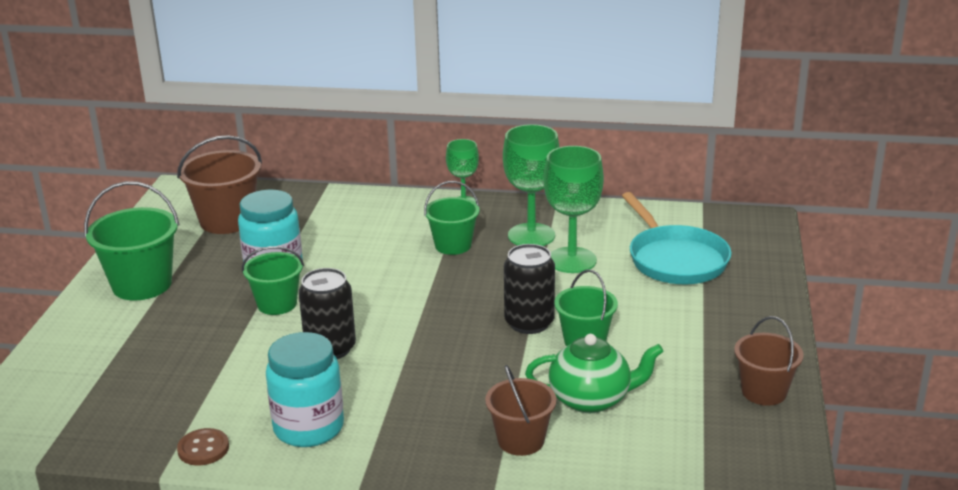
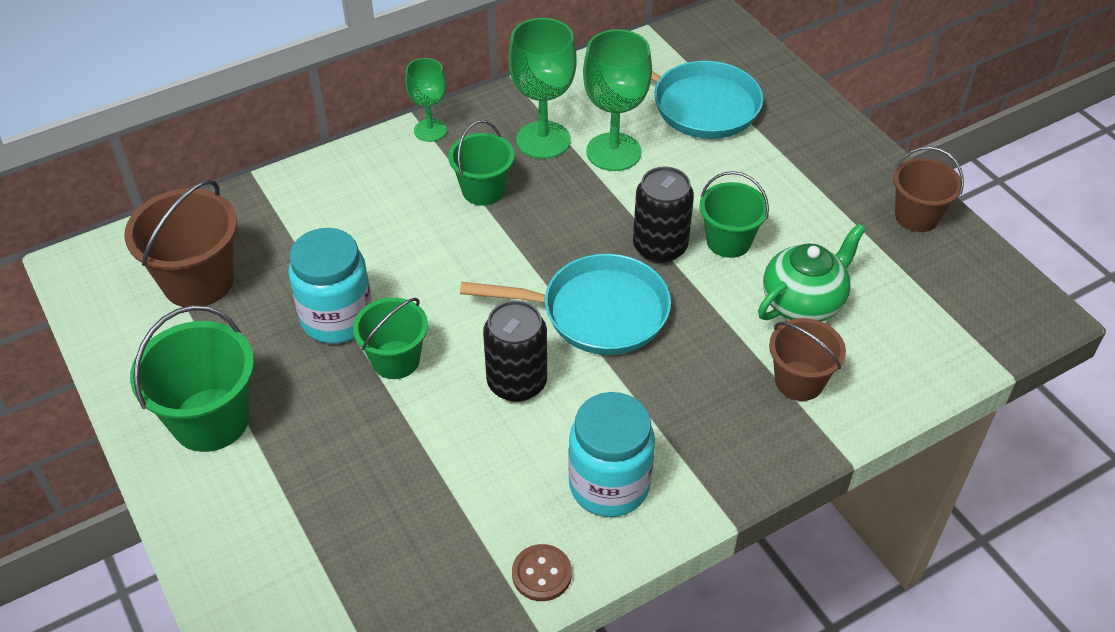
camera: 40 degrees left, 20 degrees up
none -> turquoise pan [460,254,671,355]

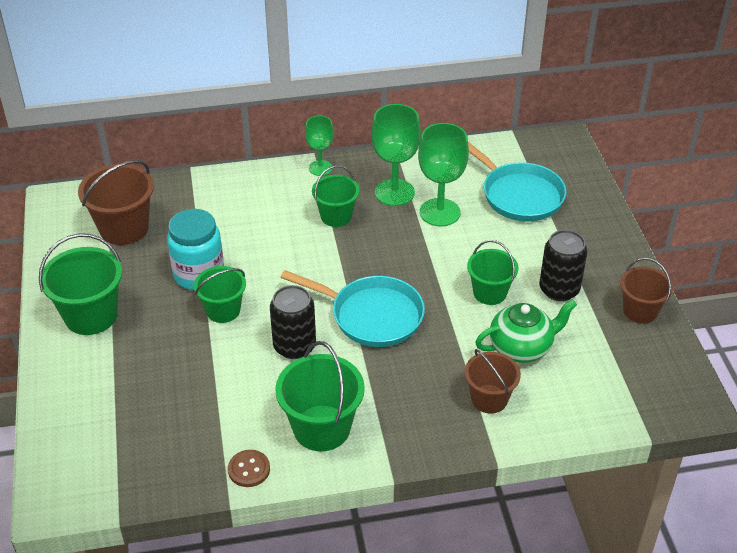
camera: 20 degrees right, 5 degrees down
turquoise jar [568,392,655,517] -> green bucket [275,341,365,451]
black can [633,166,694,263] -> black can moved to [539,230,587,301]

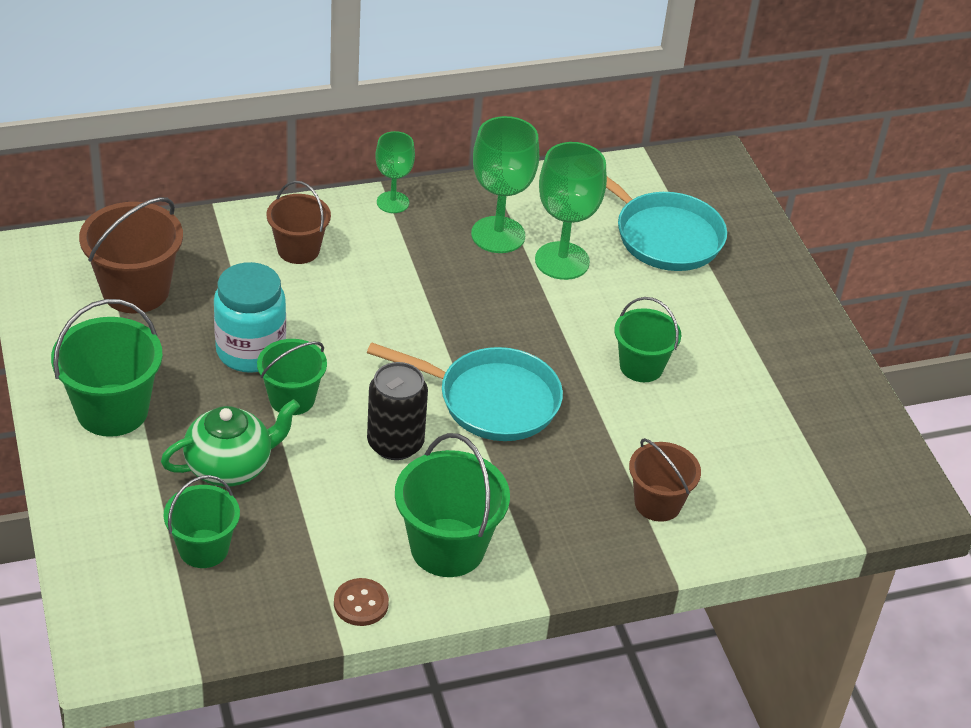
camera: 10 degrees left, 0 degrees up
green bucket [312,165,360,227] -> green bucket moved to [164,475,240,568]
green teapot [475,299,577,363] -> green teapot moved to [161,399,300,487]
black can [539,230,587,301] -> none
brown bucket [620,258,673,324] -> brown bucket moved to [266,181,331,264]

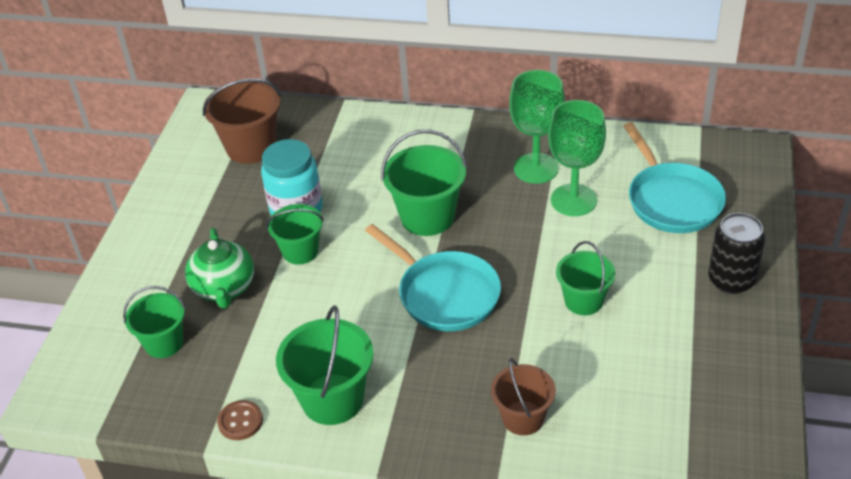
camera: 35 degrees right, 0 degrees up
green bucket [51,299,163,437] -> green bucket moved to [381,130,467,236]
green teapot [161,399,300,487] -> green teapot turned 75 degrees clockwise [185,228,254,309]
brown bucket [266,181,331,264] -> none
black can [367,362,428,460] -> black can moved to [708,213,765,294]
green goblet [375,131,415,213] -> none

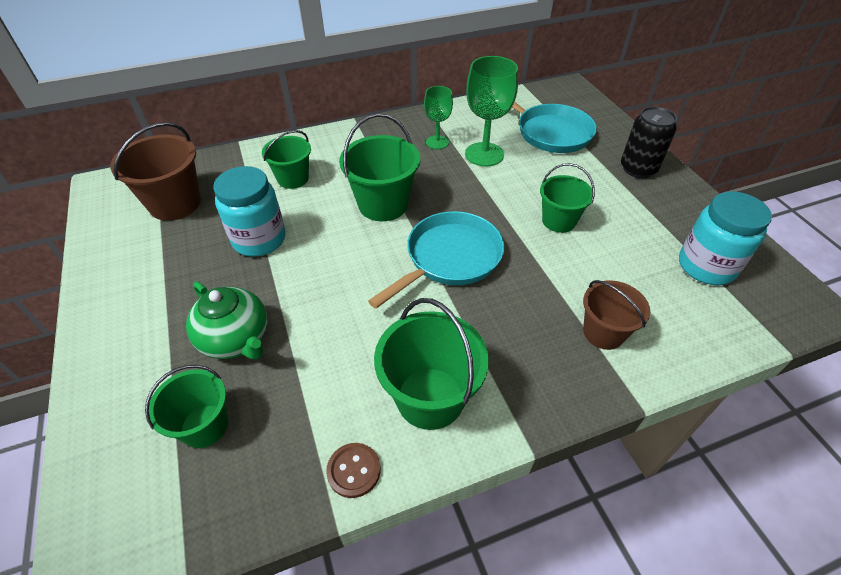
camera: 35 degrees left, 5 degrees up
green bucket [267,204,324,265] -> green bucket moved to [262,130,311,189]
turquoise pan [365,224,501,331] -> turquoise pan turned 60 degrees counterclockwise [368,211,504,309]
green goblet [509,70,565,184] -> green goblet [424,86,453,149], size x0.61
none -> turquoise jar [679,191,772,285]

